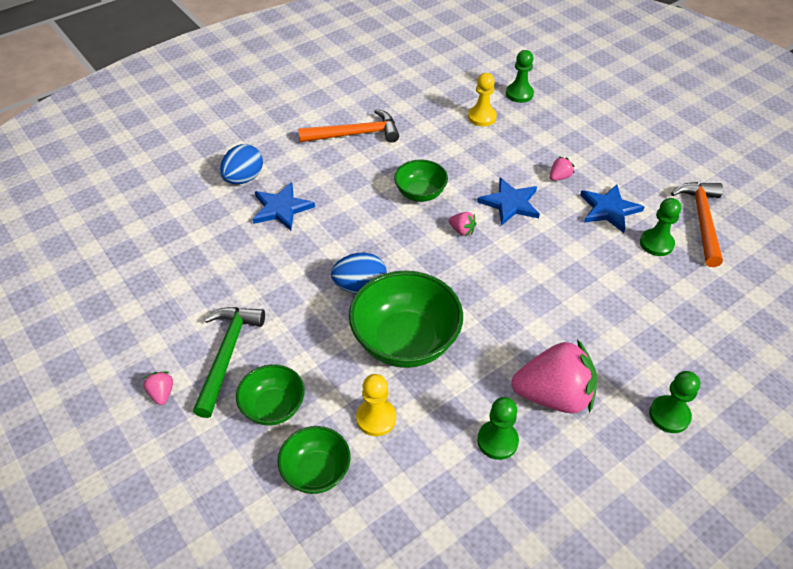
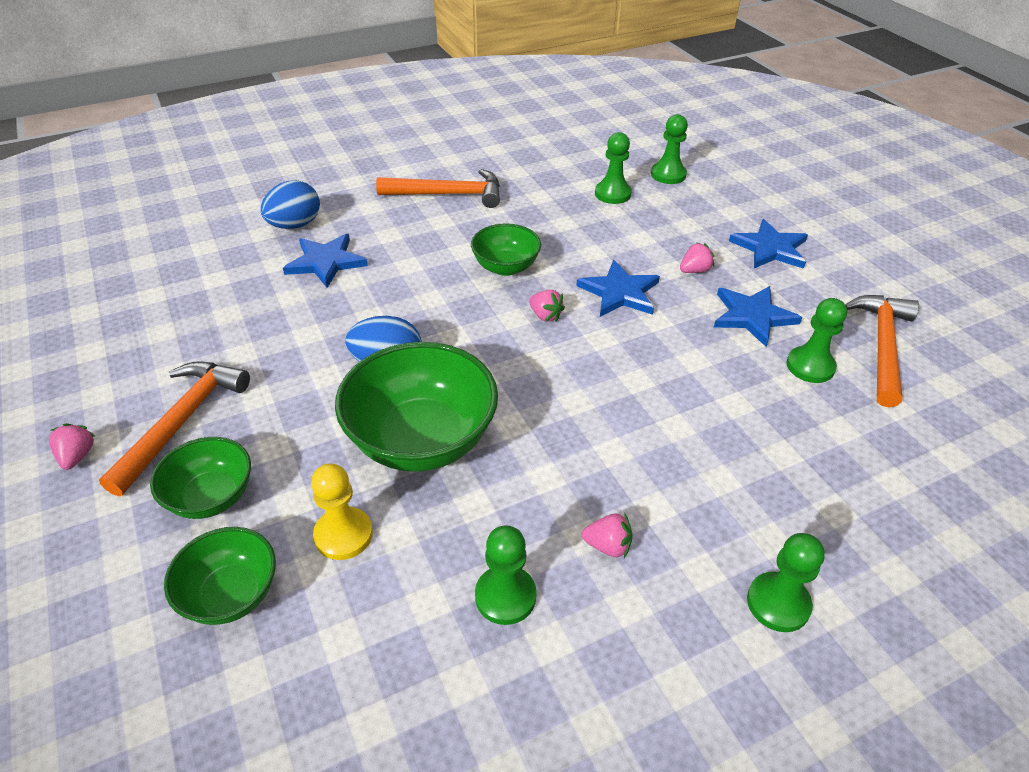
camera: 10 degrees right, 5 degrees down
green hammer [193,307,265,418] -> orange hammer [99,361,250,496]
yellow pawn [468,73,497,126] -> green pawn [595,132,632,204]
pink strawberry [512,339,597,413] -> pink strawberry [582,513,633,558], size x0.41
none -> blue star [729,219,808,269]

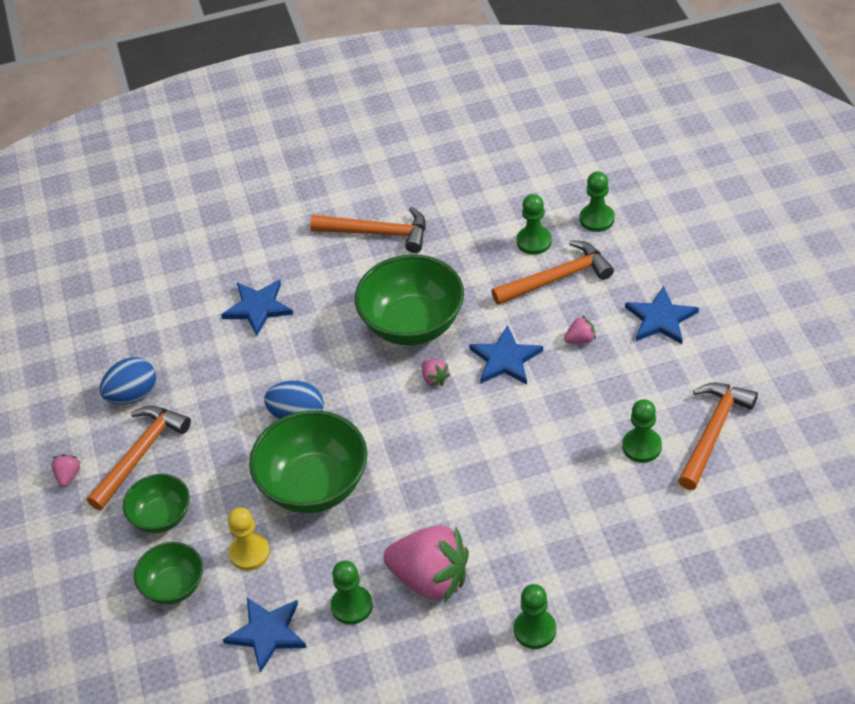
camera: 15 degrees right, 5 degrees up
blue egg [260,180,320,229] -> blue egg moved to [100,357,156,404]
green bowl [471,224,541,276] -> green bowl [355,254,464,345], size x1.76
pink strawberry [582,513,633,558] -> pink strawberry [383,525,469,603], size x2.42
blue star [714,286,802,347] -> blue star moved to [223,598,307,673]
none -> orange hammer [491,240,614,305]

